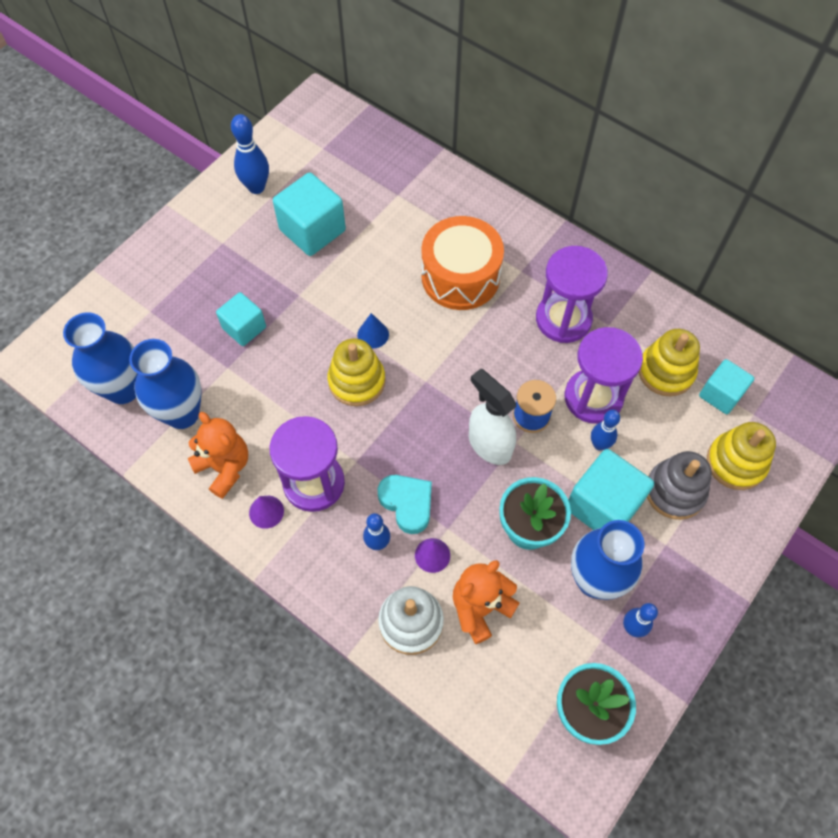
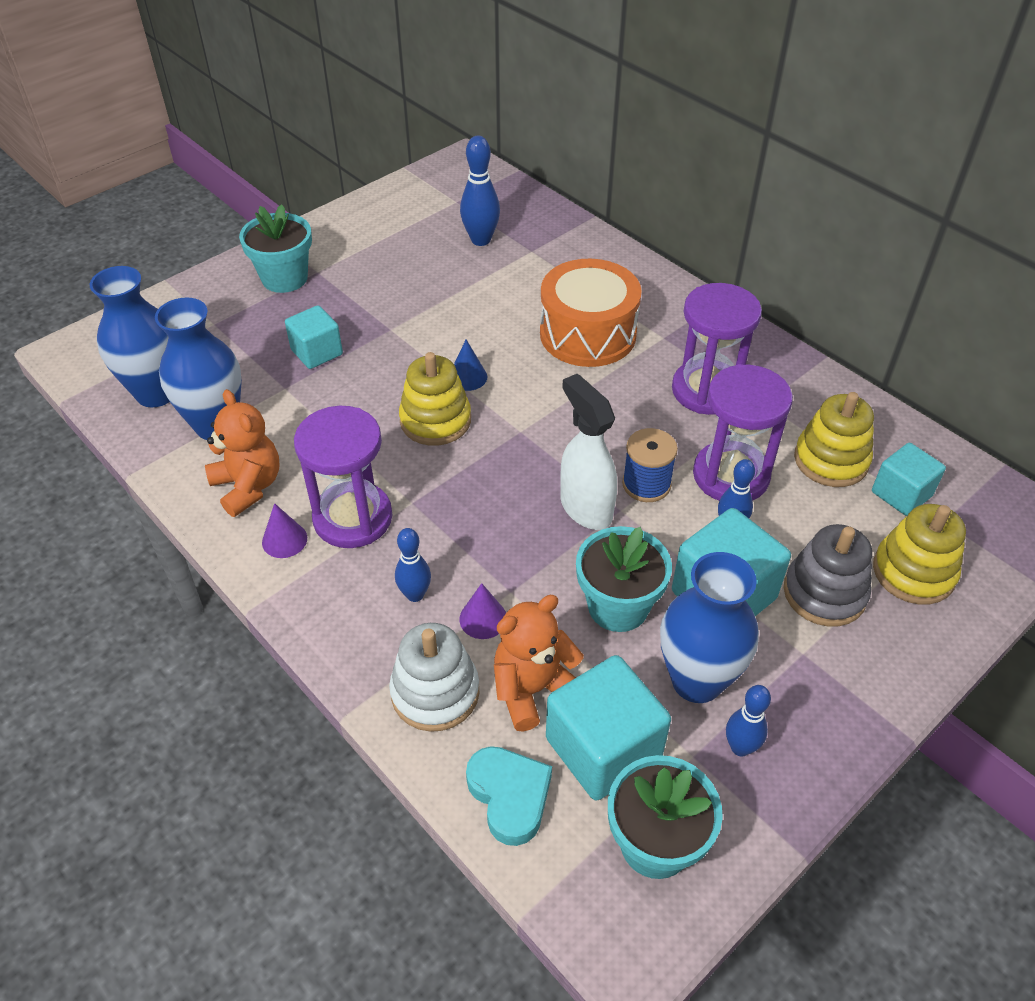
camera: 10 degrees right, 15 degrees down
blue bowling pin [231,114,269,194] -> blue bowling pin moved to [460,136,500,246]
turquoise cube [273,172,346,256] -> turquoise cube moved to [546,655,671,801]
turquoise heart [378,475,432,534] -> turquoise heart moved to [466,746,552,846]
none -> turquoise flower pot [239,204,312,293]

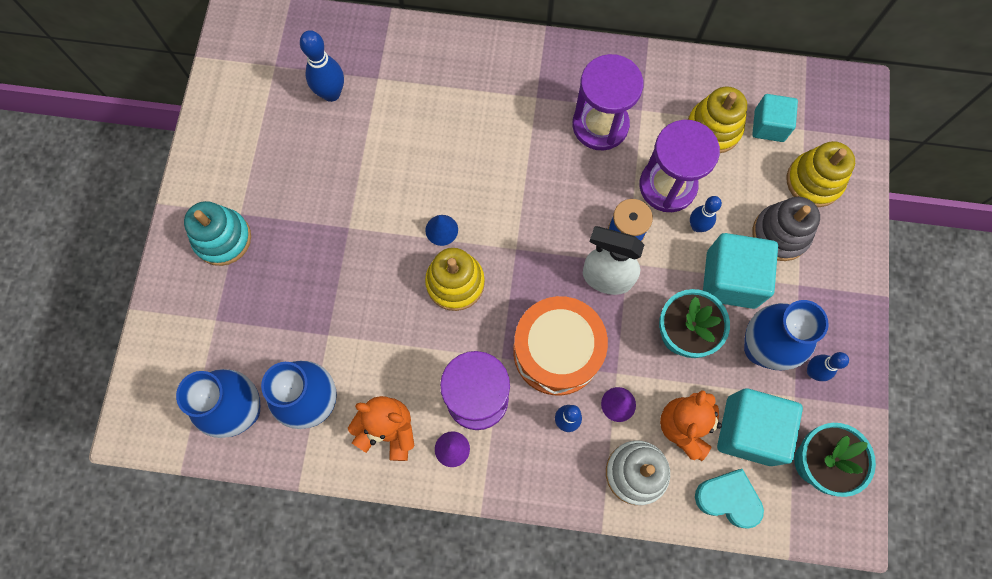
camera: 40 degrees left, 25 degrees up
turquoise flower pot [239,204,312,293] -> turquoise stacking toy [184,201,251,266]
turquoise cube [285,305,343,369] -> none
orange drum [540,259,642,367] -> orange drum moved to [513,296,608,396]

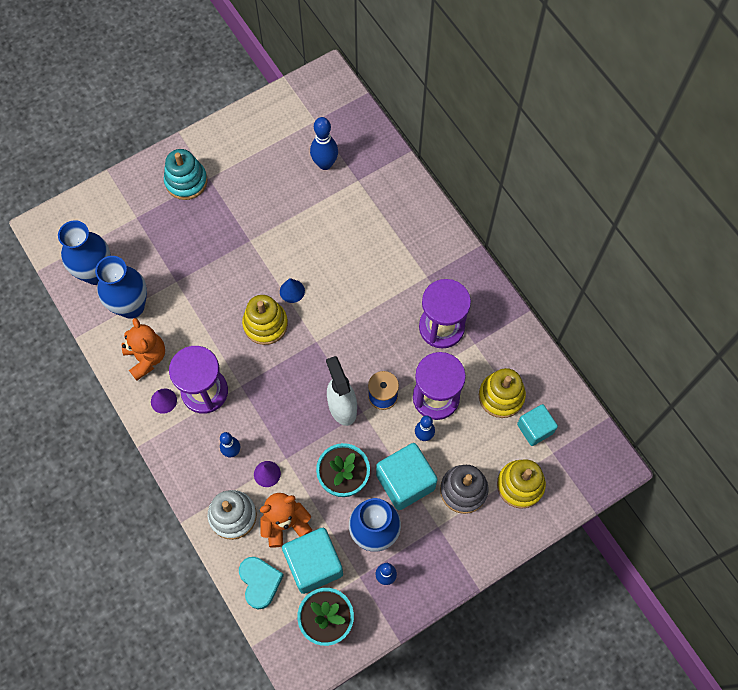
camera: 50 degrees right, 5 degrees down
orange drum [513,296,608,396] -> none

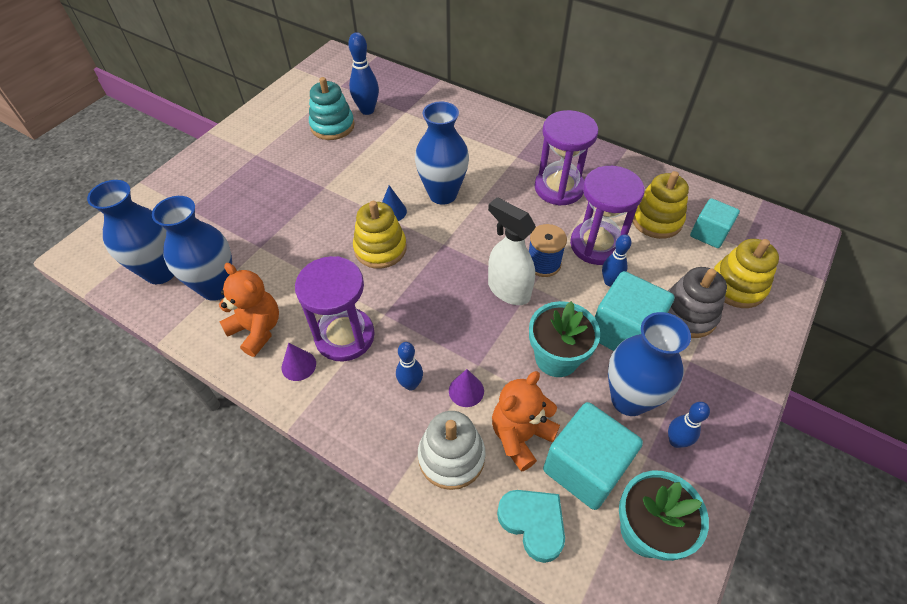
camera: 25 degrees left, 15 degrees down
turquoise stacking toy [164,149,208,200] -> turquoise stacking toy moved to [309,77,355,140]
none -> blue vase [415,101,469,205]

